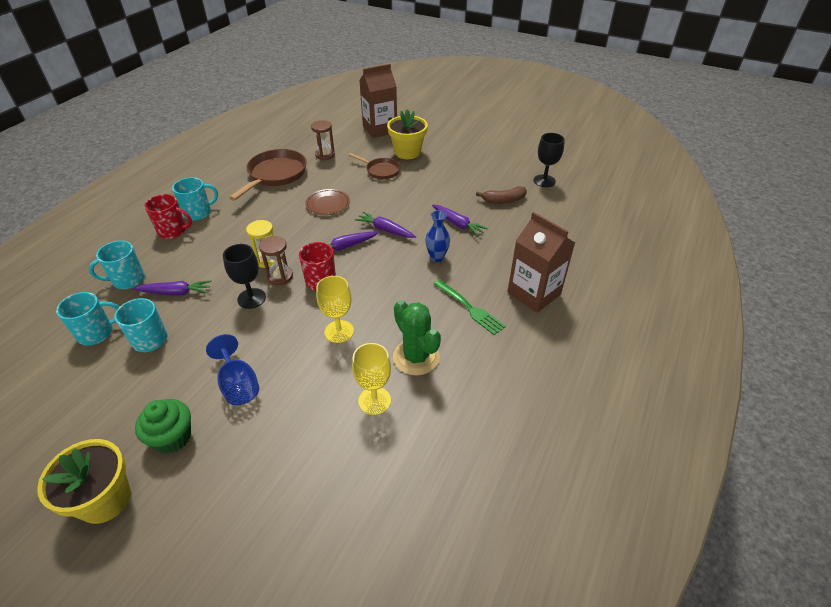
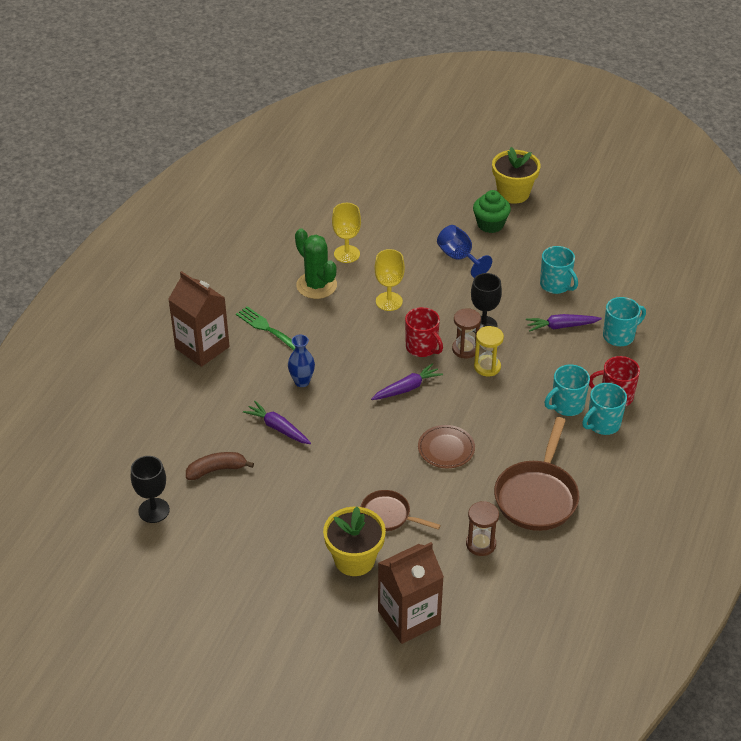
camera: 175 degrees right, 0 degrees up
turquoise mug [56,292,119,346] -> turquoise mug moved to [545,365,590,416]
purple carrot [355,212,416,238] -> none

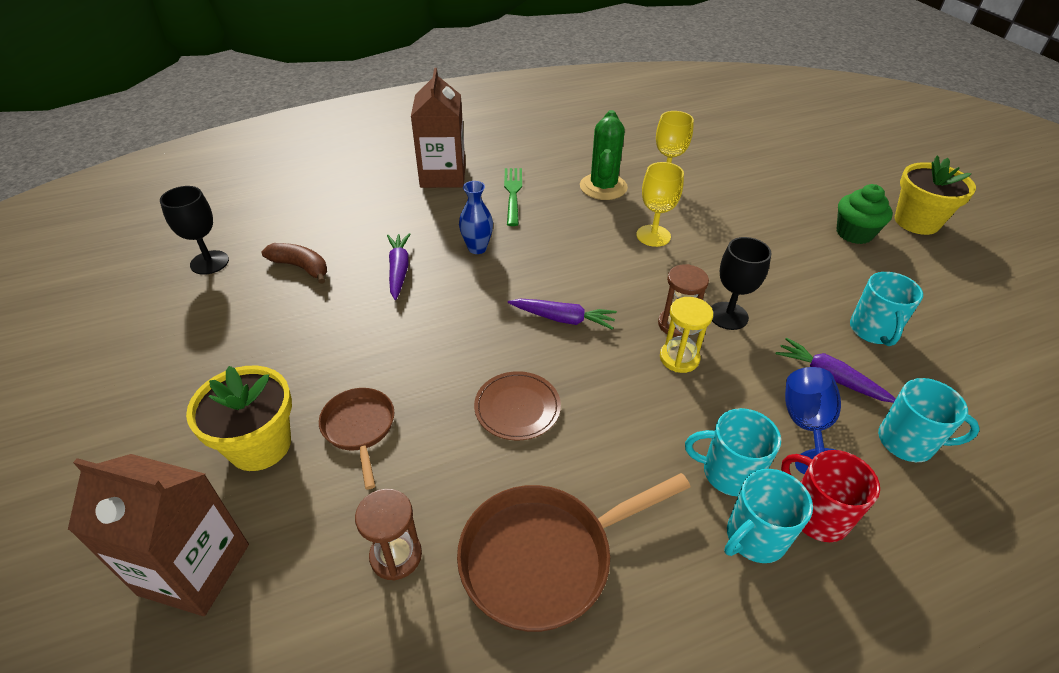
camera: 45 degrees right, 0 degrees up
red mug [405,307,443,357] -> none
blue goblet [437,225,492,278] -> blue goblet moved to [785,367,841,474]
turquoise mug [582,383,627,435] -> turquoise mug turned 45 degrees counterclockwise [724,469,813,563]

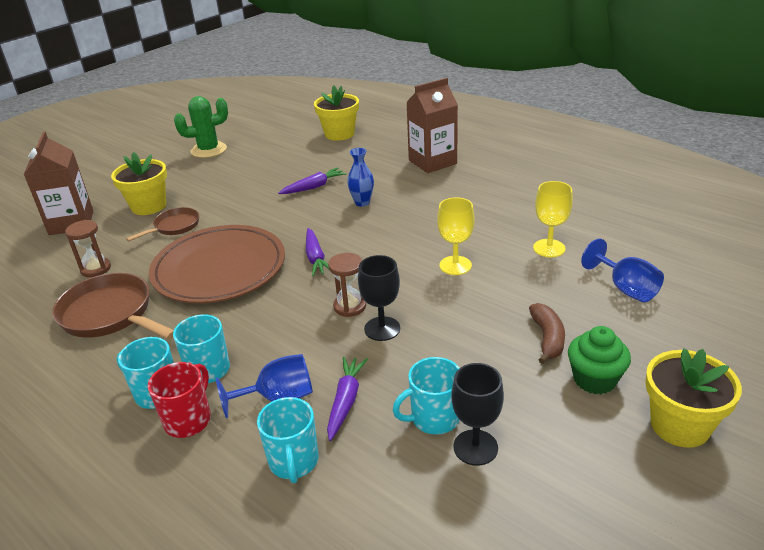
camera: 65 degrees right, 10 degrees down
black goblet [160,186,229,275] -> black goblet moved to [452,363,504,466]
brown banana [262,243,327,284] -> brown banana moved to [529,303,565,364]
brown plate [474,371,561,441] -> brown plate [149,225,285,303], size x2.22
green fork [504,168,522,226] -> none
green cactus [580,110,628,200] -> green cactus moved to [174,96,228,158]
yellow hourglass [660,297,713,373] -> none
none -> yellow flower pot [314,86,359,141]
none -> blue goblet [581,238,664,302]

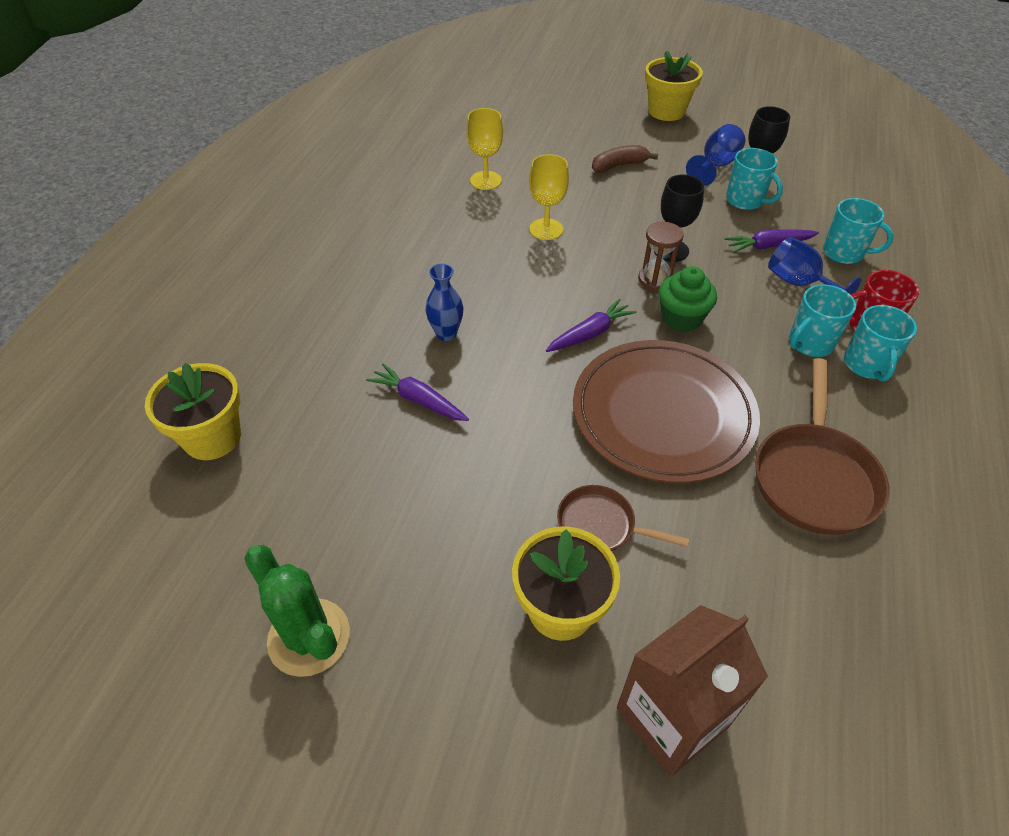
camera: 115 degrees left, 15 degrees up
brown hourglass [65,220,111,277] -> none
turquoise mug [257,397,318,483] -> turquoise mug turned 60 degrees clockwise [823,198,894,264]
brown carton [406,78,458,173] -> none
green cupcake [568,326,631,394] -> green cupcake moved to [659,266,717,332]
blue goblet [581,238,664,302] -> blue goblet moved to [686,124,745,186]

